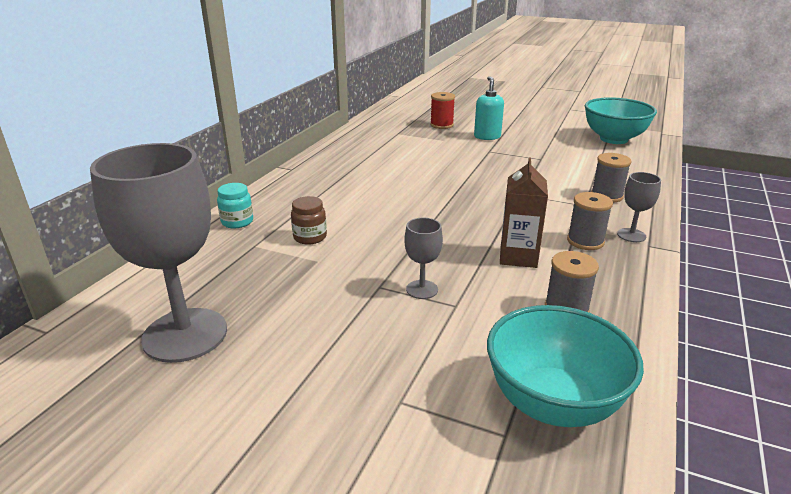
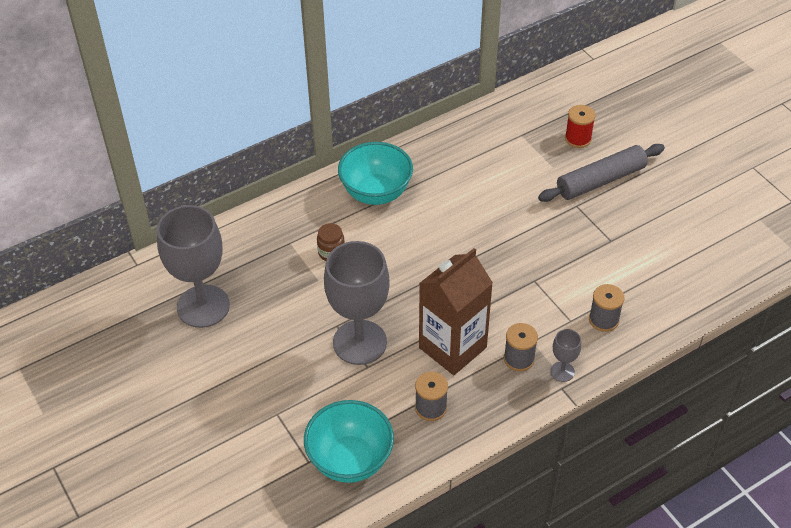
camera: 35 degrees right, 20 degrees up
turquoise jar [217,183,253,228] -> none
grey goblet [405,218,443,299] -> grey goblet [324,241,390,365], size x2.28
turquoise soap dispenser [474,76,504,140] -> grey rolling pin [538,144,665,202]
brown carton [500,157,548,268] -> brown carton [419,248,493,375], size x1.64
turquoise bowl [585,97,657,144] -> turquoise bowl moved to [338,142,413,205]

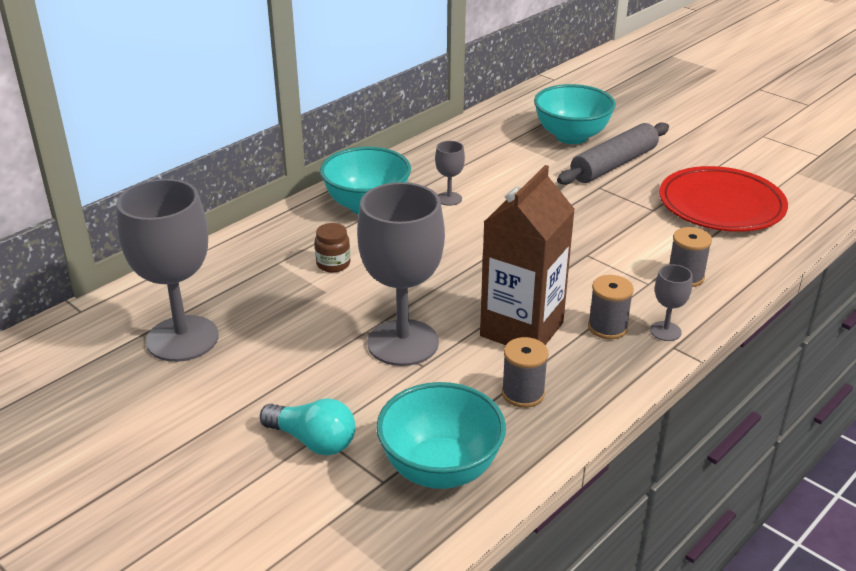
camera: 15 degrees left, 15 degrees down
red spool [565,105,596,148] -> turquoise bowl [534,84,616,144]
none -> turquoise light bulb [260,398,356,456]
none -> grey goblet [435,141,465,206]
none -> red plate [659,166,788,232]

